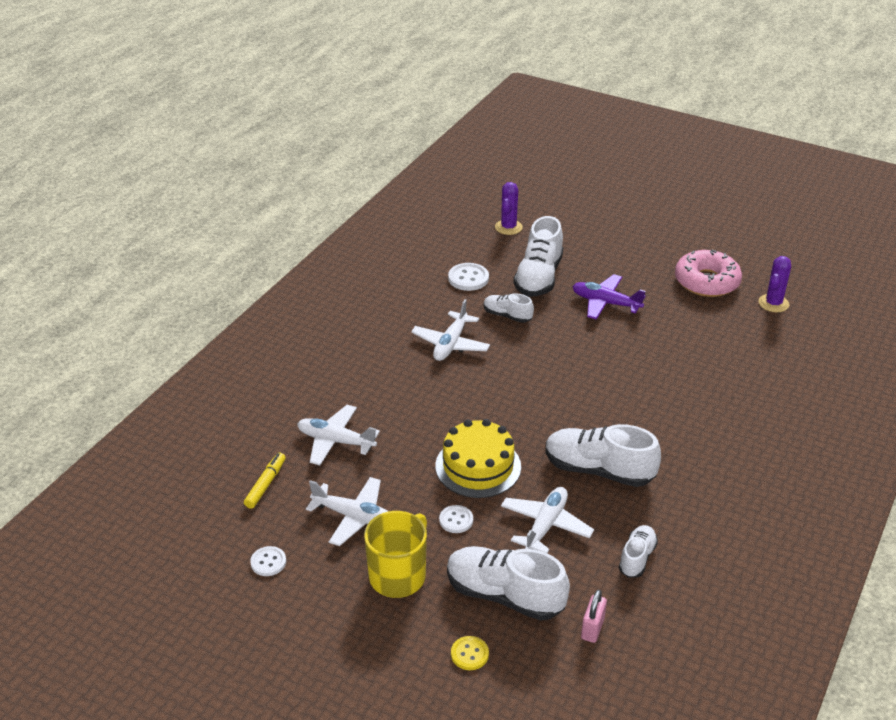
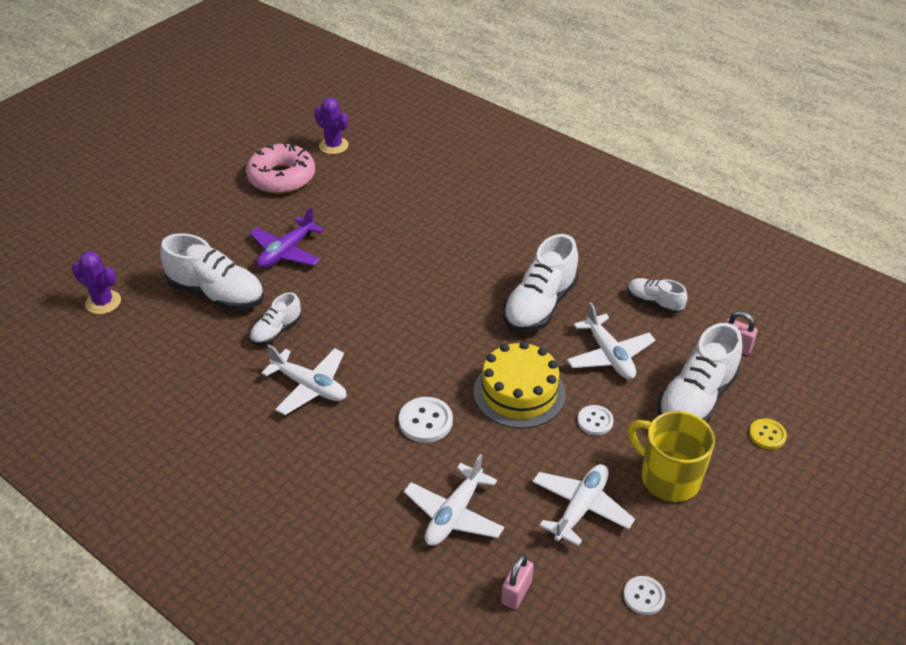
camera: 80 degrees left, 5 degrees up
yellow marker [244,453,286,509] -> pink padlock [501,554,534,610]
white button [448,263,489,291] -> white button moved to [399,397,453,443]
white plane [501,487,594,553] -> white plane turned 150 degrees counterclockwise [567,302,655,379]

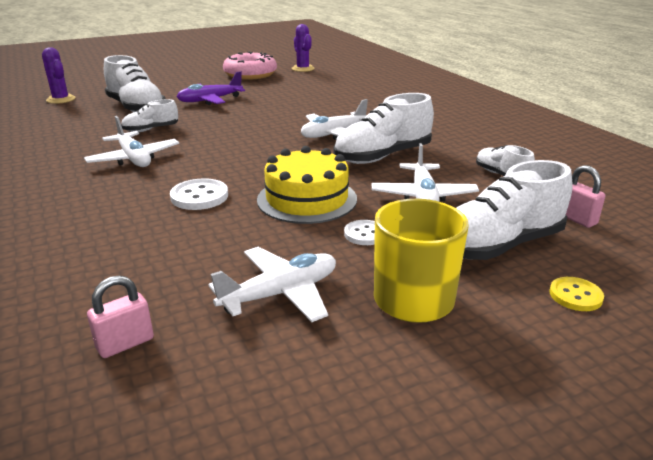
camera: 25 degrees right, 15 degrees down
white plane [404,454,504,546] -> white plane moved to [301,99,368,140]
white button [623,576,665,615] -> none

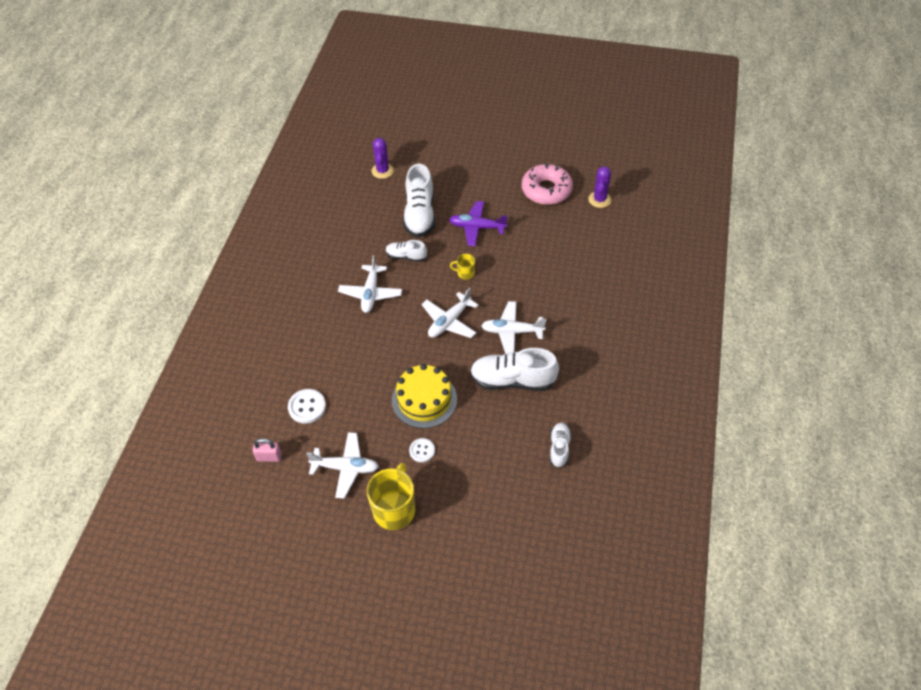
camera: 40 degrees right, 25 degrees up
white button [170,178,228,210] -> white button moved to [288,389,326,424]
white plane [371,143,479,201] -> white plane moved to [422,288,478,338]
white shoe [456,160,573,260] -> none
yellow button [549,277,604,311] -> none
pink padlock [566,165,605,228] -> none
none -> yellow mug [450,254,475,280]

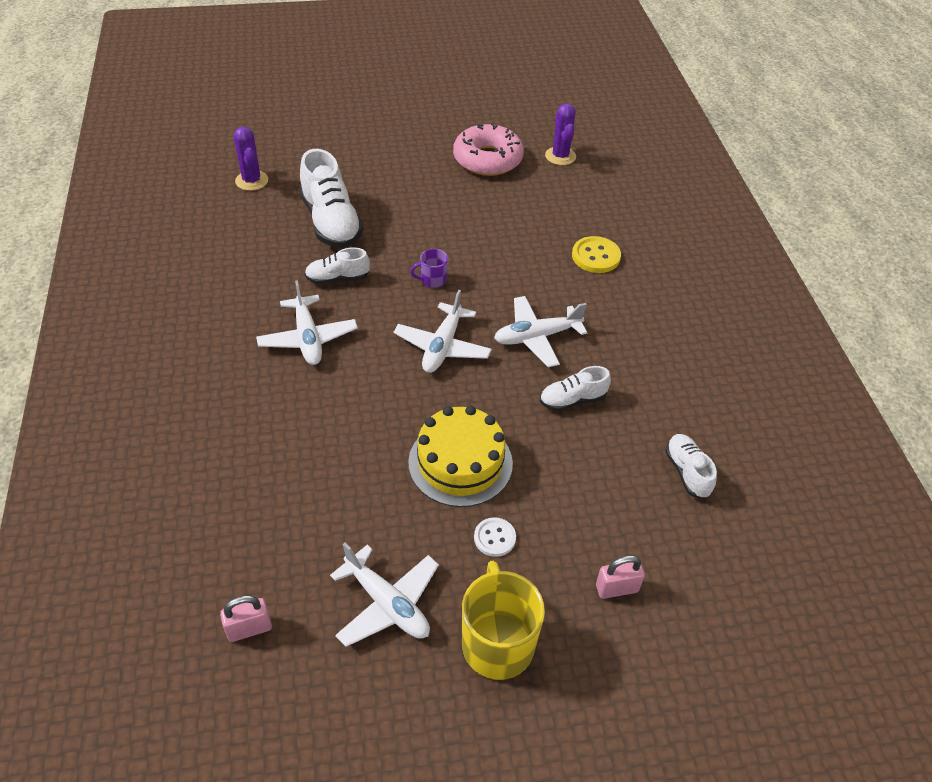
camera: 25 degrees left, 5 degrees down
white button [288,389,326,424] -> none
white plane [306,432,379,499] -> white plane turned 60 degrees clockwise [330,543,439,647]
purple plane [449,201,508,246] -> none
yellow mug [450,254,475,280] -> purple mug [410,249,448,288]
white shoe [470,348,559,391] -> white shoe [540,366,611,411], size x0.55
none -> yellow button [572,236,621,273]
none -> pink padlock [596,555,645,599]

